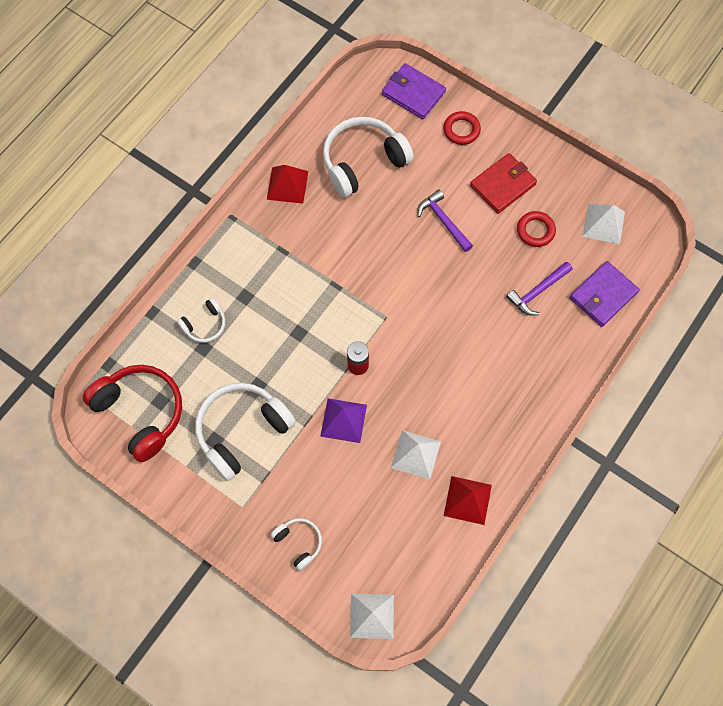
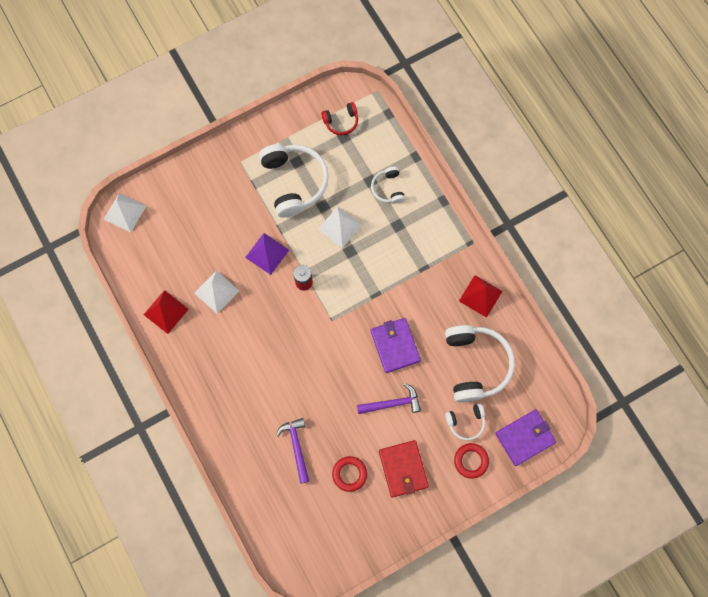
camera: 115 degrees right, 5 degrees up
red headphones [83,365,182,462] -> red headphones [321,102,358,135], size x0.50
white headphones [270,518,322,571] -> white headphones moved to [445,403,485,441]
purple wallet [570,261,639,327] -> purple wallet moved to [371,318,421,373]
white pyramid [582,204,625,244] -> white pyramid moved to [318,206,362,248]

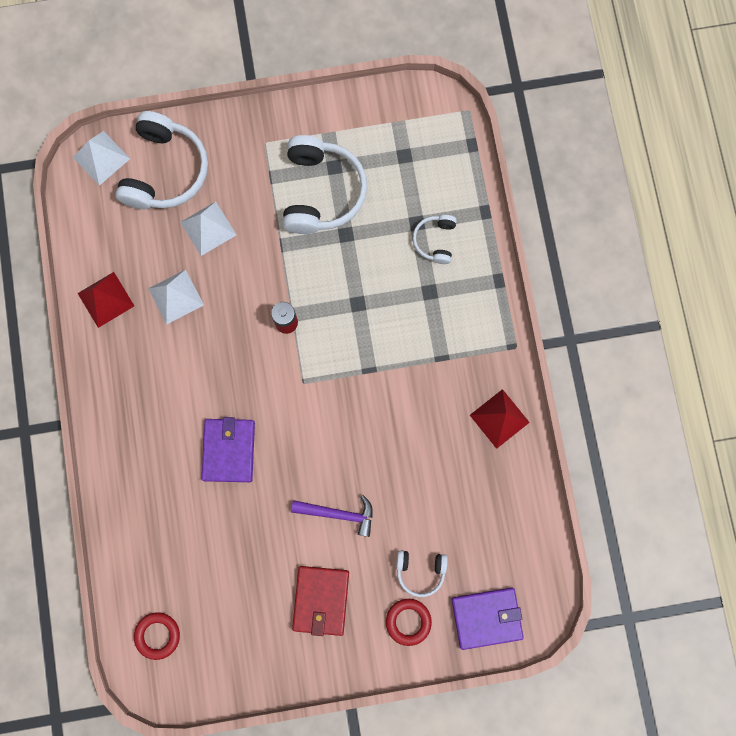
camera: 20 degrees right, 5 degrees up
purple pyramid [245,233,289,275] -> none
purple hammer [276,418,309,484] -> none
white pyramid [318,206,362,248] -> white pyramid moved to [180,202,237,256]
red headphones [321,102,358,135] -> none
red ring [332,456,367,492] -> red ring moved to [134,612,180,660]
purple wallet [371,318,421,373] -> purple wallet moved to [202,417,255,482]
white headphones [445,325,515,402] -> white headphones moved to [115,111,208,209]

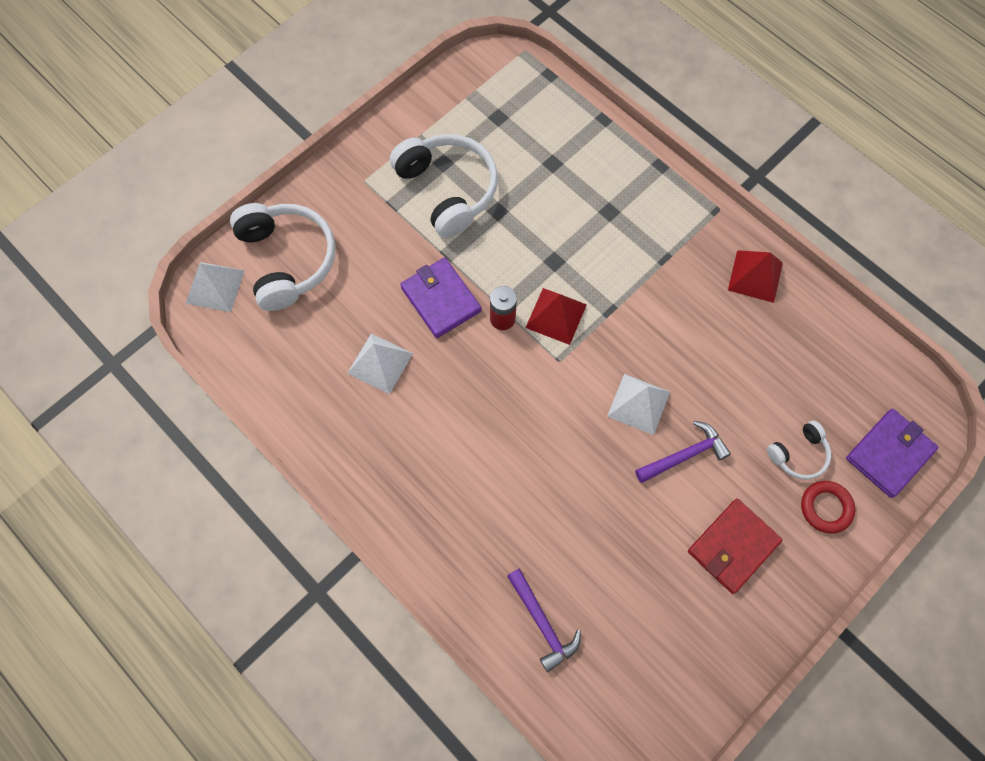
camera: 35 degrees left, 10 degrees down
red pyramid [78,272,134,328] -> red pyramid moved to [526,288,587,345]
red ring [134,612,180,660] -> none
white pyramid [180,202,237,256] -> white pyramid moved to [607,374,670,435]
purple wallet [202,417,255,482] -> purple wallet moved to [400,258,482,338]
red wallet [292,566,349,636] -> red wallet turned 75 degrees clockwise [688,499,782,594]
white headphones [413,215,457,264] -> none
none -> purple hammer [507,568,581,672]

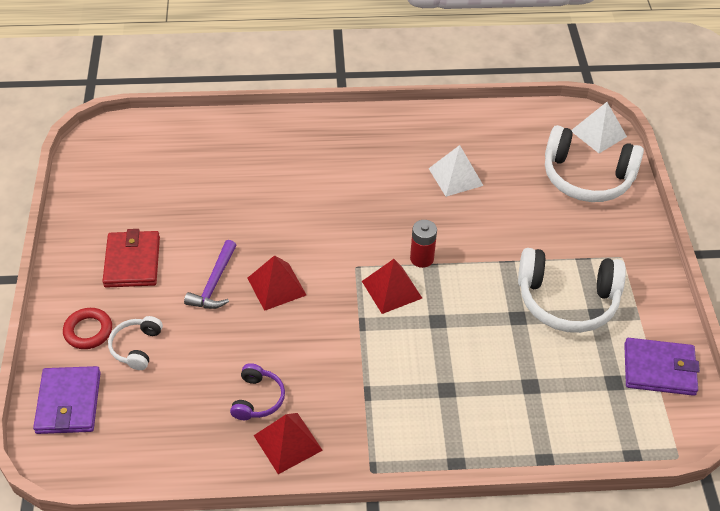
camera: 130 degrees right, 20 degrees down
purple wallet [400,258,482,338] -> purple wallet moved to [624,338,700,396]
purple hammer [507,568,581,672] -> none
white pyramid [607,374,670,435] -> red pyramid [247,255,306,311]
none -> purple headphones [230,363,285,420]

